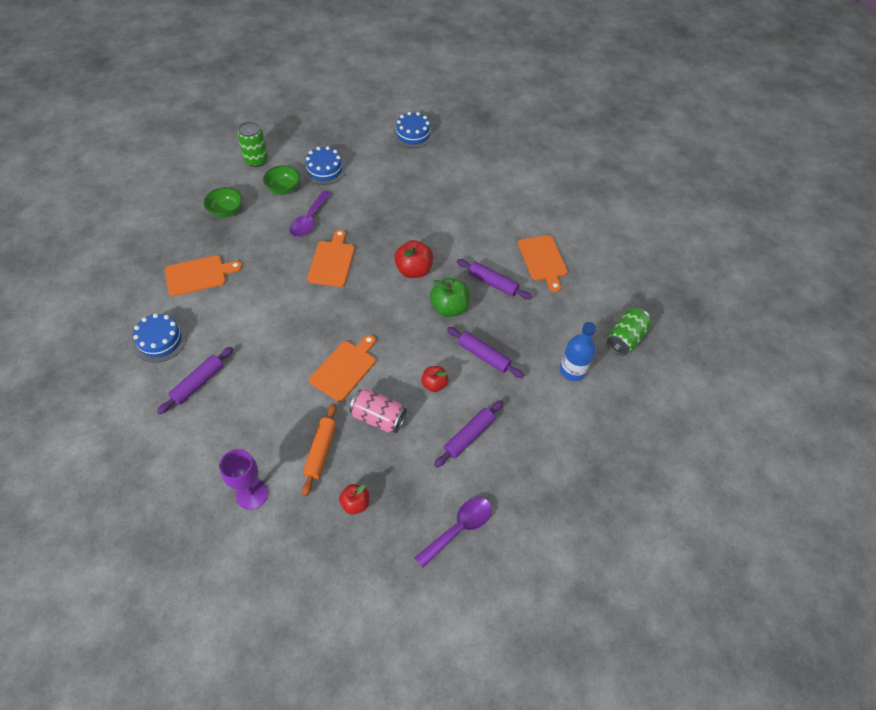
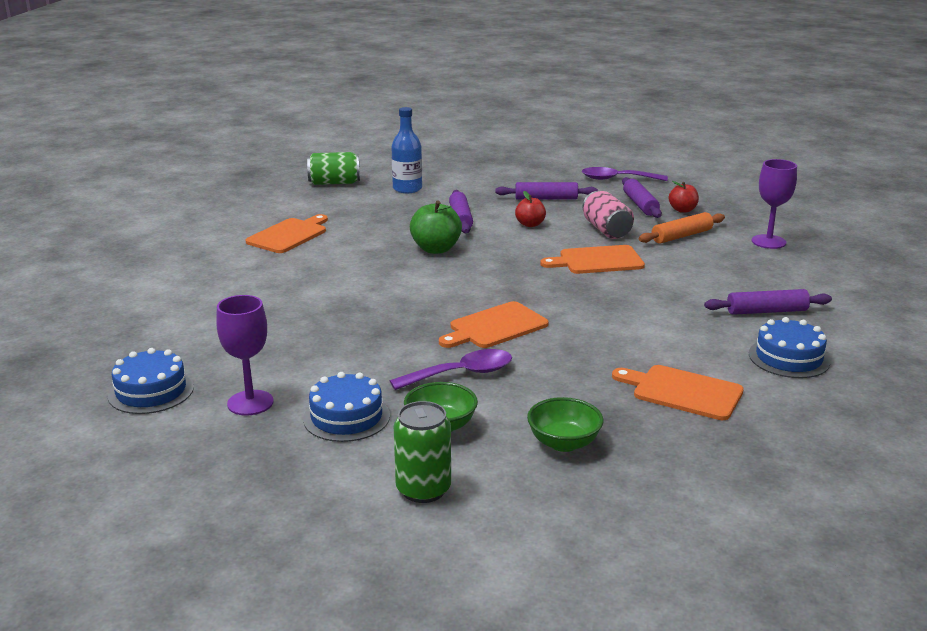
camera: 130 degrees left, 30 degrees down
red apple [394,240,433,278] -> none
purple rolling pin [457,259,532,300] -> purple rolling pin moved to [622,177,662,218]
none -> purple goblet [216,295,274,415]

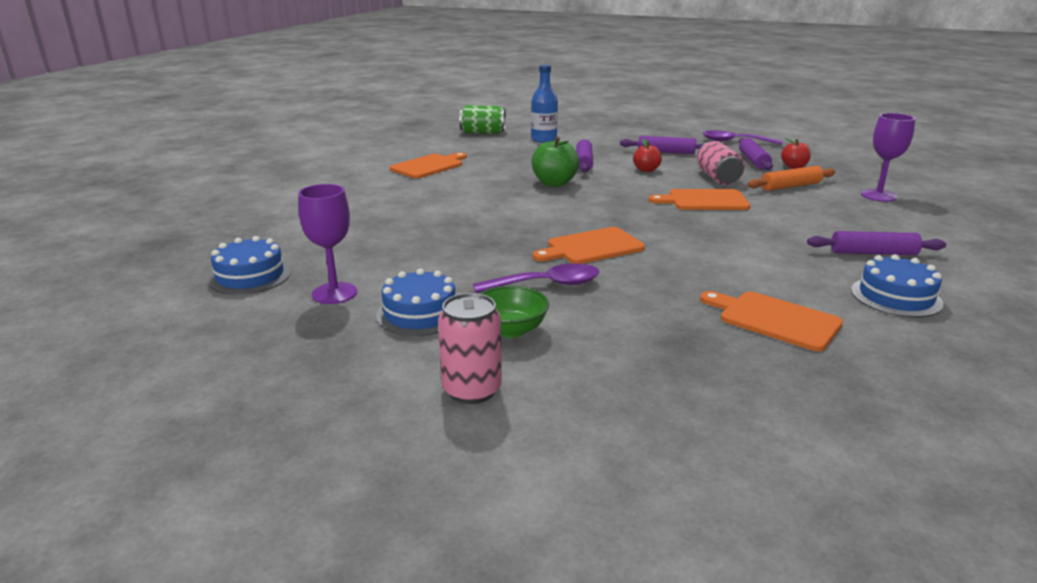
camera: 10 degrees right, 0 degrees up
green can [394,401,451,503] -> pink can [438,293,502,404]
green bowl [527,397,604,452] -> none

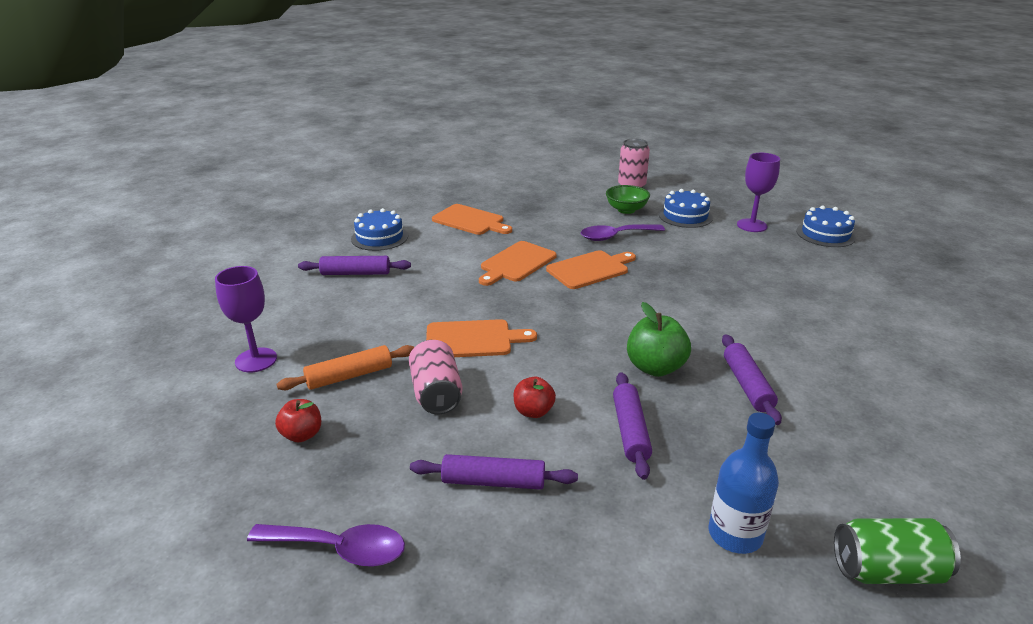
camera: 175 degrees right, 5 degrees up
orange cutting board [390,152,467,179] -> orange cutting board moved to [479,241,557,286]
purple rolling pin [739,138,773,170] -> purple rolling pin moved to [722,334,782,425]

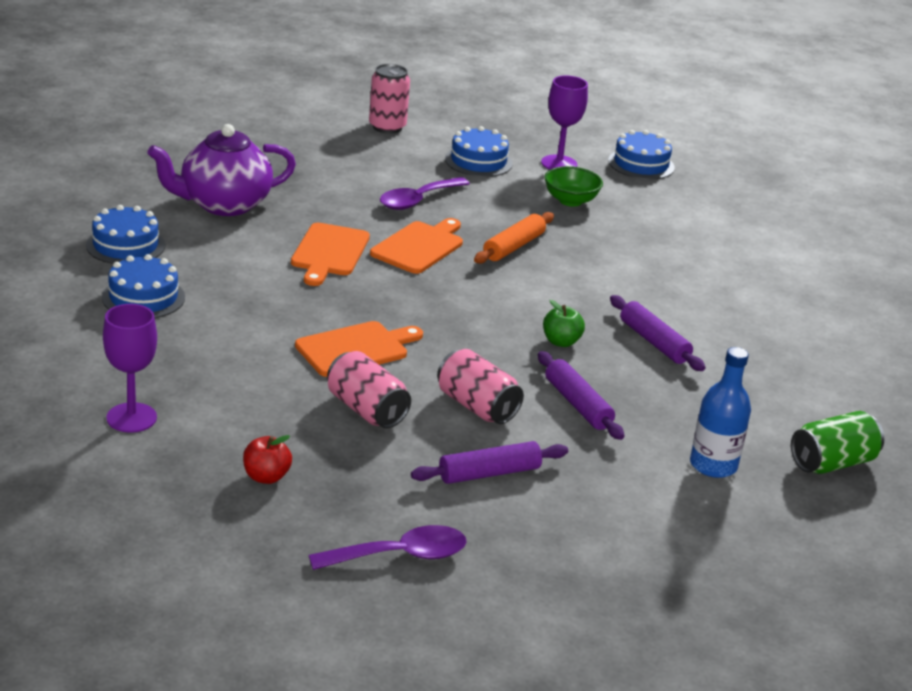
camera: 30 degrees left, 0 degrees up
orange rolling pin [276,345,414,390] -> orange rolling pin moved to [474,212,554,264]
purple rolling pin [298,256,411,275] -> blue cake [102,254,185,318]
orange cutting board [432,204,512,235] -> purple teapot [147,124,296,216]
red apple [513,377,556,418] -> pink can [437,349,524,424]
green bowl [606,185,650,214] -> green bowl moved to [544,166,603,207]
green apple [627,302,691,377] -> green apple [543,300,585,347], size x0.62

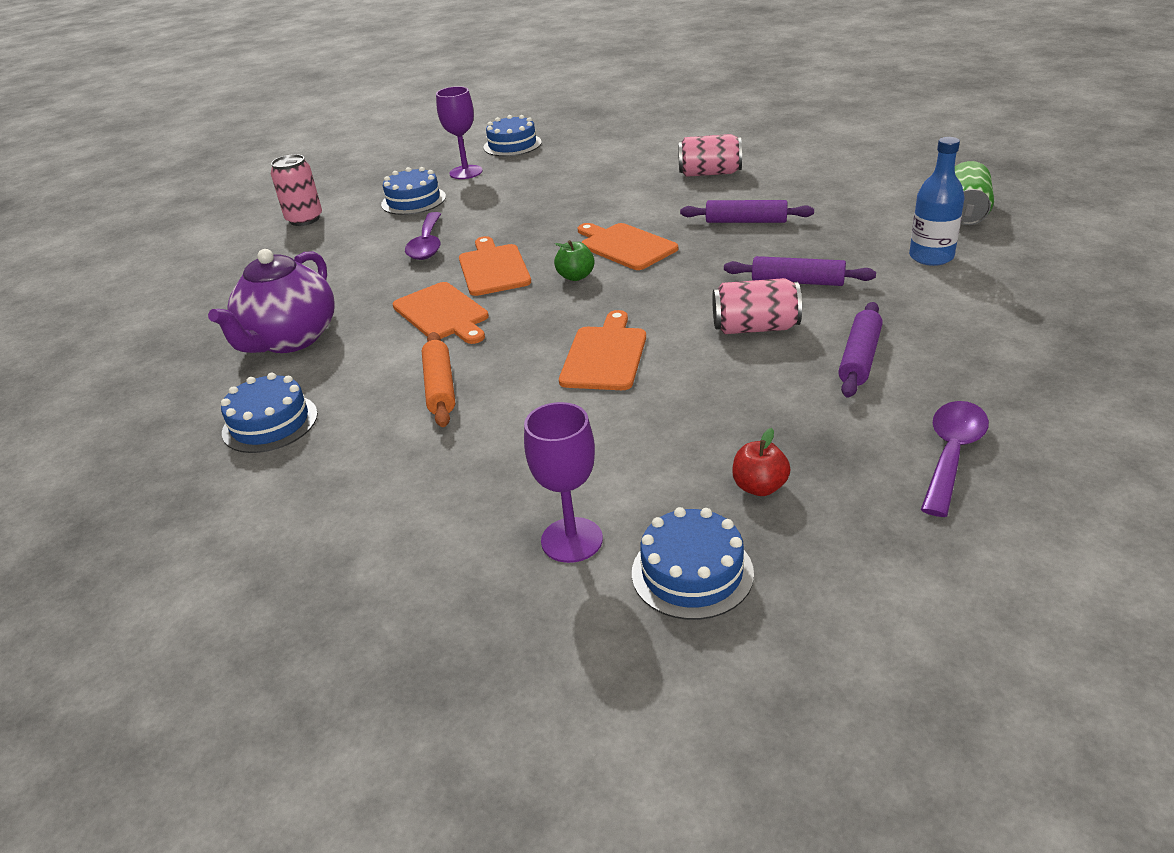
camera: 40 degrees left, 5 degrees up
blue cake [102,254,185,318] -> blue cake moved to [632,507,754,620]
pink can [327,351,411,428] -> pink can moved to [678,134,742,177]
orange rolling pin [474,212,554,264] -> orange rolling pin moved to [422,332,455,427]
green apple [543,300,585,347] -> green apple moved to [554,240,595,281]
green bowl [544,166,603,207] -> none
none -> orange cutting board [578,223,678,270]

